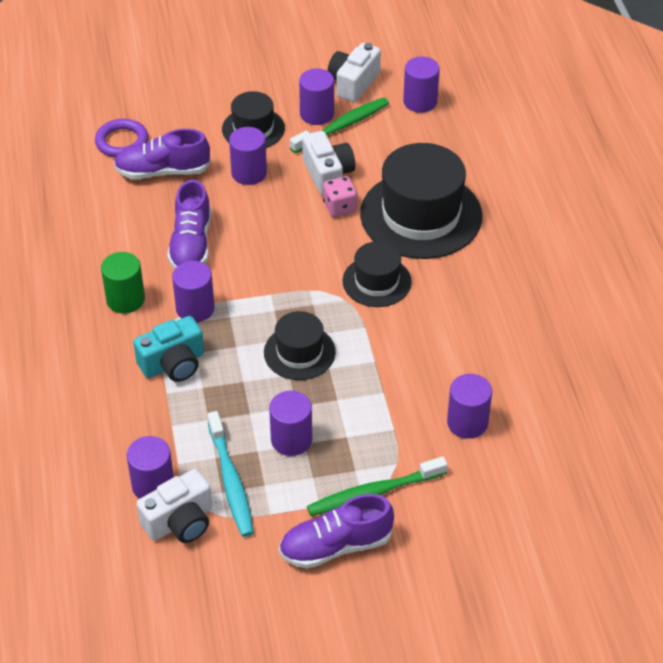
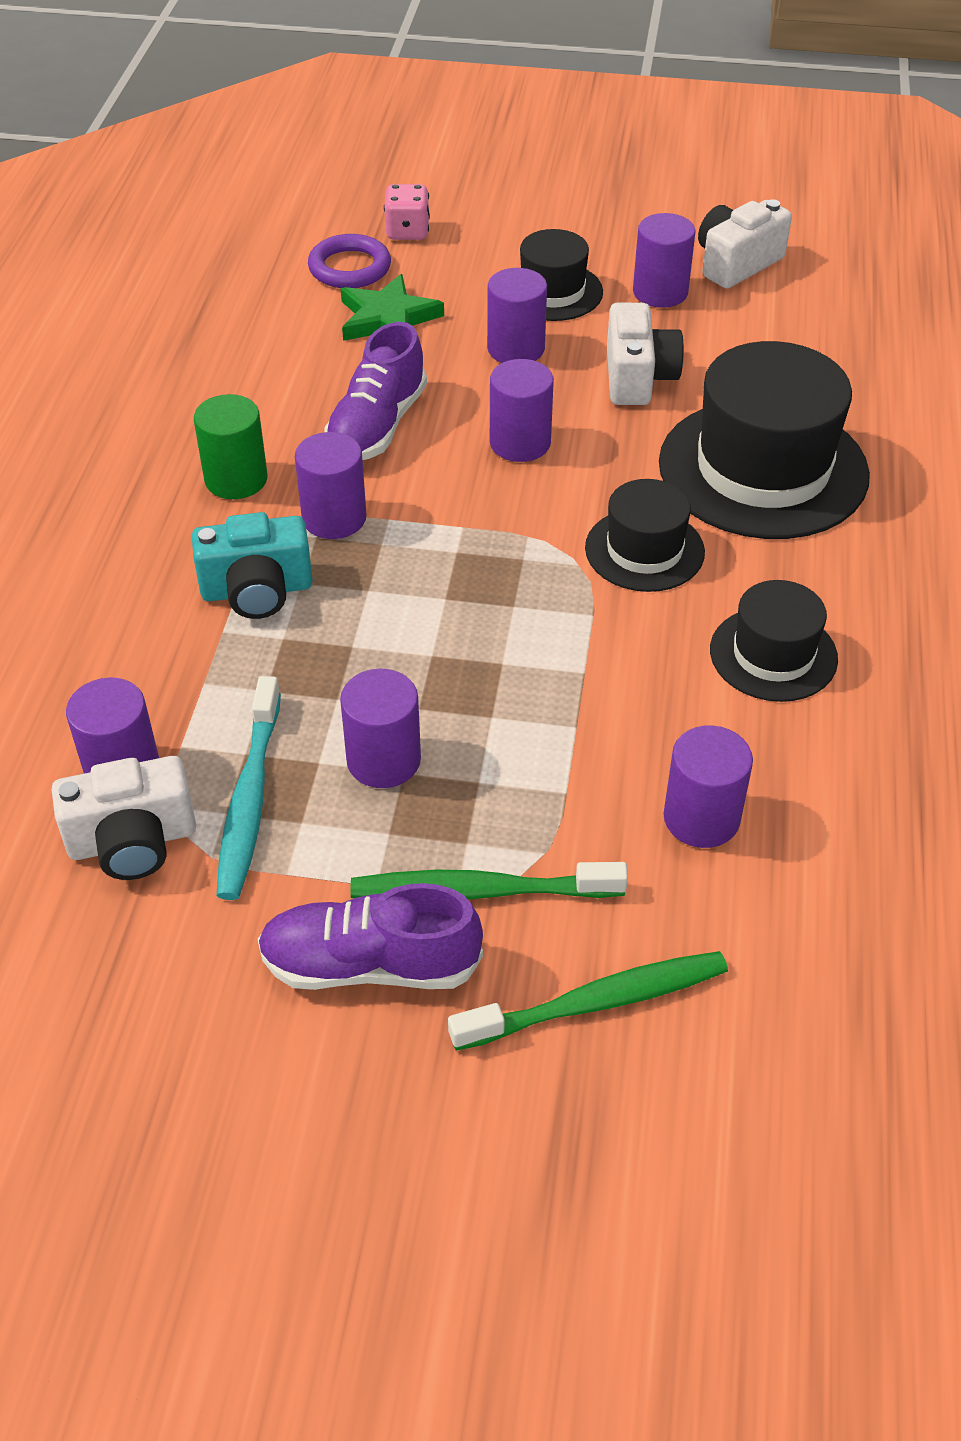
camera: 20 degrees right, 0 degrees up
purple shoe [114,129,211,179] -> green star [341,274,444,341]
black hat [264,311,336,380] -> black hat moved to [710,580,838,702]
green toothbrush [290,97,389,153] -> green toothbrush moved to [448,951,728,1051]
pink dice [323,176,358,217] -> pink dice moved to [384,184,430,240]
purple cylinder [403,57,440,113] -> purple cylinder moved to [490,359,554,462]

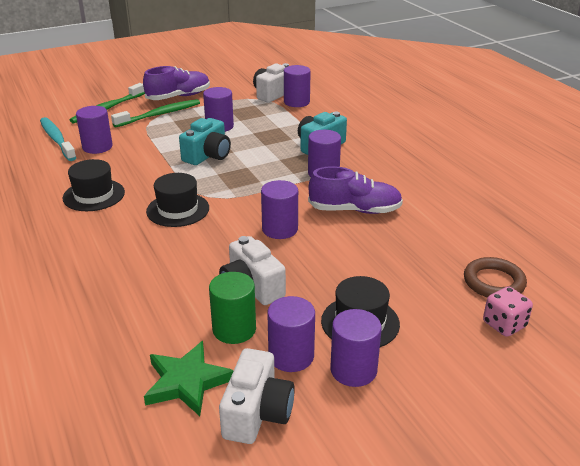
camera: 145 degrees right, 15 degrees down
green cylinder [194,394,268,499] -> green cylinder moved to [209,272,256,344]
turquoise toothbrush [216,676,281,900] -> turquoise toothbrush moved to [40,117,77,161]
purple ring [308,234,391,288] -> brown ring [464,257,527,298]
purple shoe [325,322,427,460] -> purple shoe turned 105 degrees clockwise [308,166,403,214]
green star [341,274,444,341] -> green star moved to [144,341,234,416]
purple cylinder [487,268,547,363] -> purple cylinder moved to [330,309,382,387]
black hat [659,341,870,539] -> none
none -> turquoise camera [179,118,231,165]

